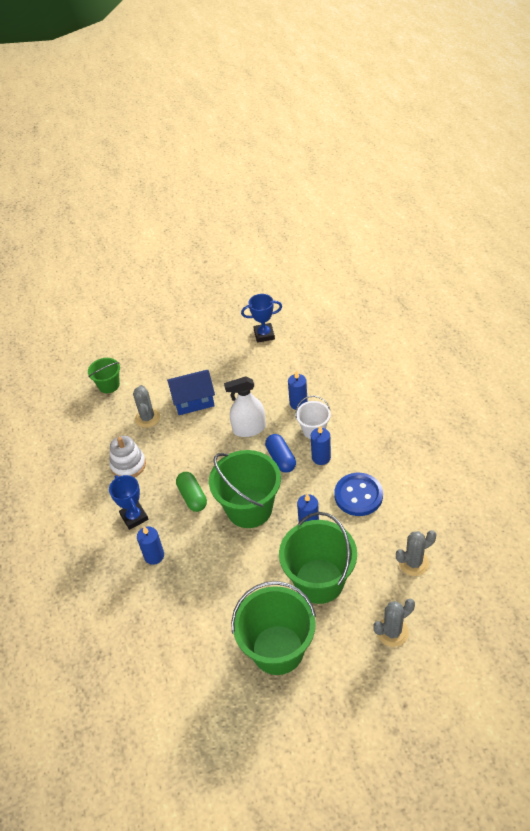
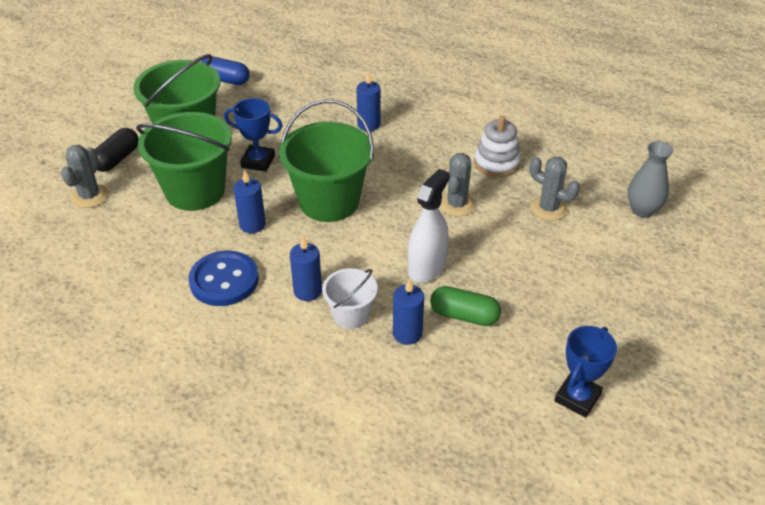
camera: 130 degrees right, 5 degrees down
green bucket [88,358,120,393] -> grey vase [627,141,674,218]
blue trophy [109,475,149,530] -> blue trophy moved to [224,98,283,172]
blue house [167,370,215,415] -> none
green capsule [176,472,207,512] -> green capsule moved to [430,286,501,326]
blue capsule [265,434,296,473] -> blue capsule moved to [201,56,250,85]
grey cactus [396,530,436,576] -> grey cactus moved to [440,153,475,217]
none -> black capsule [95,128,139,172]

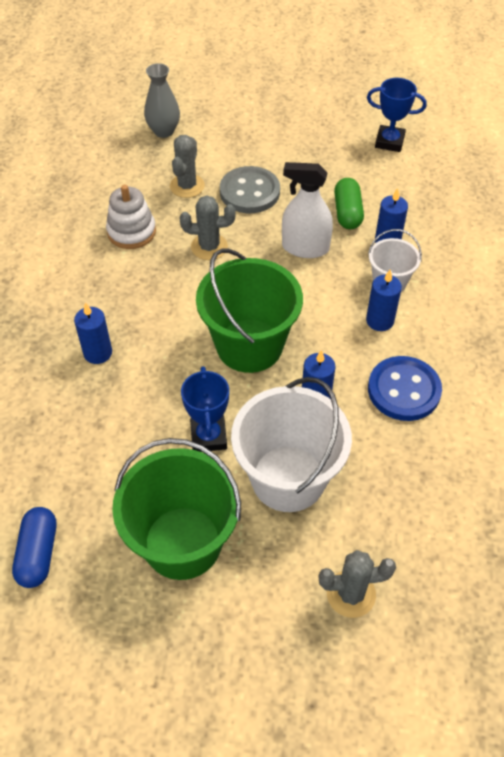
camera: 110 degrees left, 10 degrees up
black capsule [95,128,139,172] -> none
green bucket [136,112,232,211] -> white bucket [231,377,352,512]
none -> grey button [220,166,280,213]

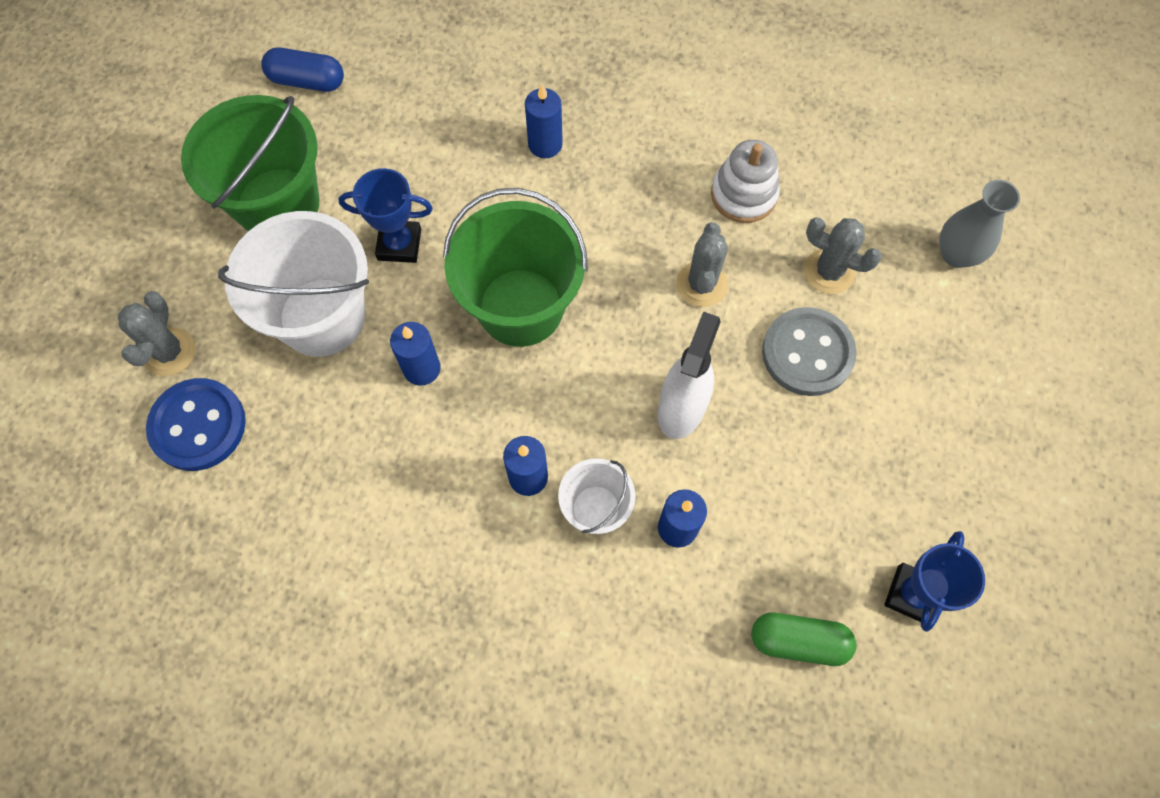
camera: 100 degrees right, 15 degrees up
green capsule [334,178,364,229] -> green capsule moved to [752,613,856,666]
blue button [368,356,442,421] -> blue button moved to [146,378,246,471]

